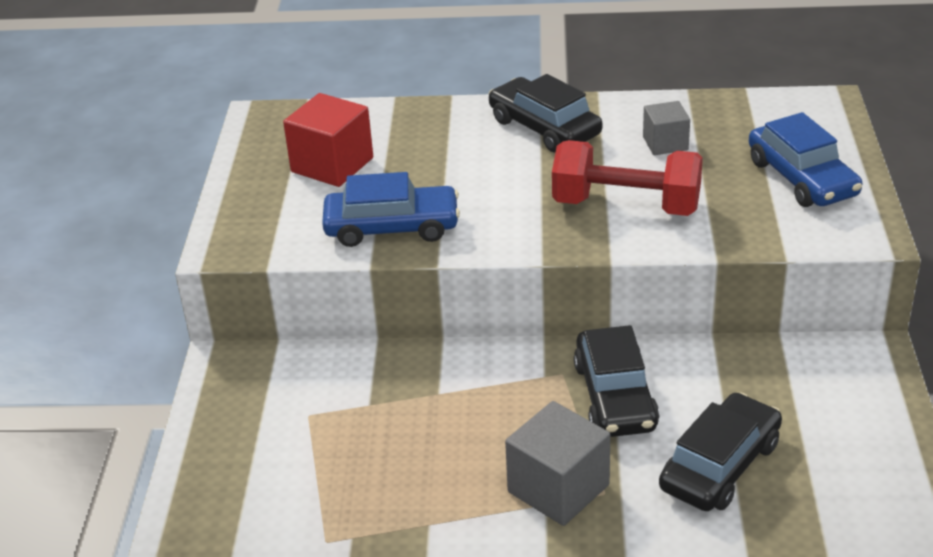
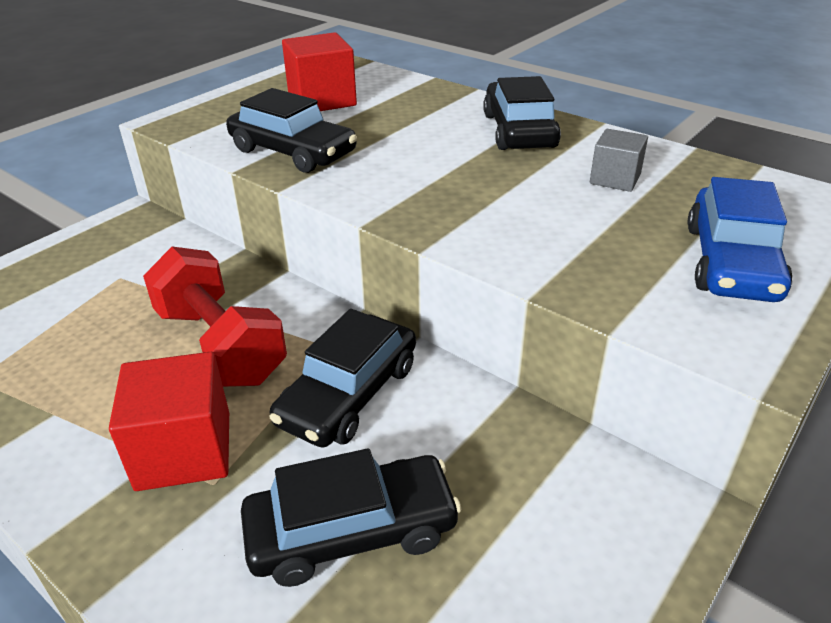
camera: 35 degrees right, 0 degrees up
blue car [322,172,460,247] -> black car [226,88,357,173]
grey cube [505,401,610,526] -> red cube [109,352,229,491]
red dumbbell [552,140,703,216] -> red dumbbell moved to [143,246,287,387]

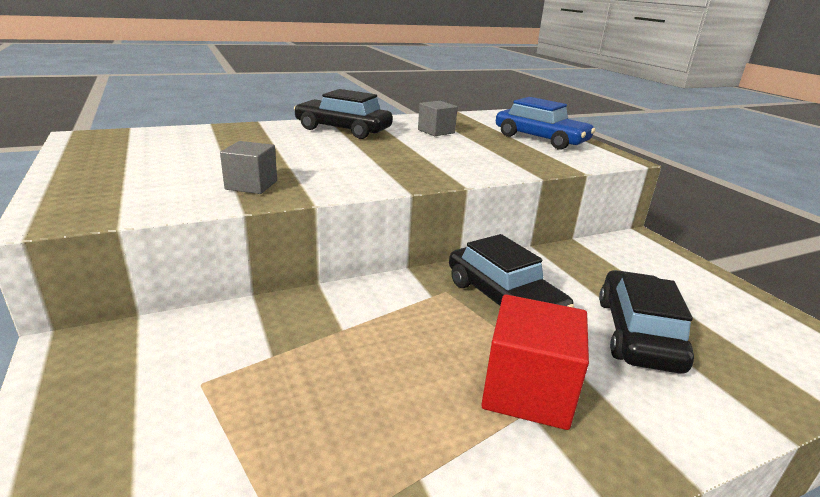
camera: 65 degrees left, 10 degrees down
red dumbbell [143,246,287,387] -> none
black car [226,88,357,173] -> grey cube [220,141,277,194]
red cube [282,32,357,111] -> none

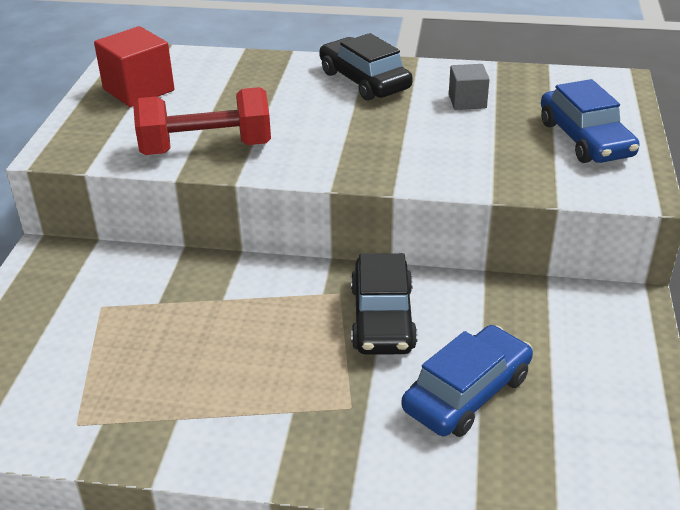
camera: 35 degrees right, 10 degrees up
grey cube [220,141,277,194] -> red dumbbell [133,87,271,155]
red cube [481,294,589,430] -> red cube moved to [94,26,175,107]
black car [599,270,694,374] -> blue car [401,325,533,437]

